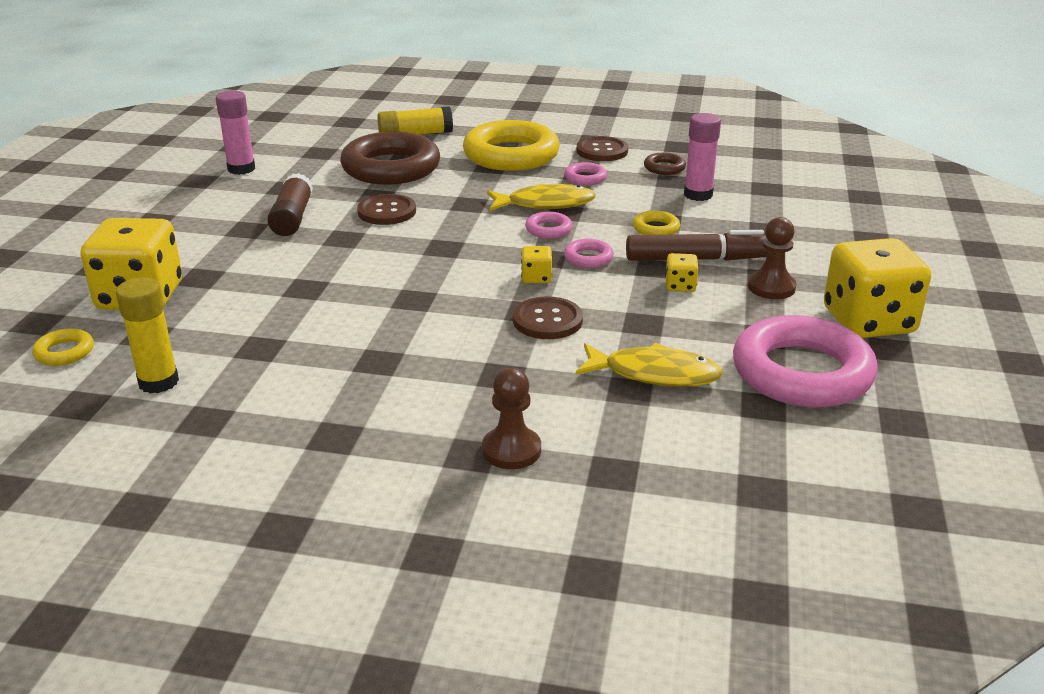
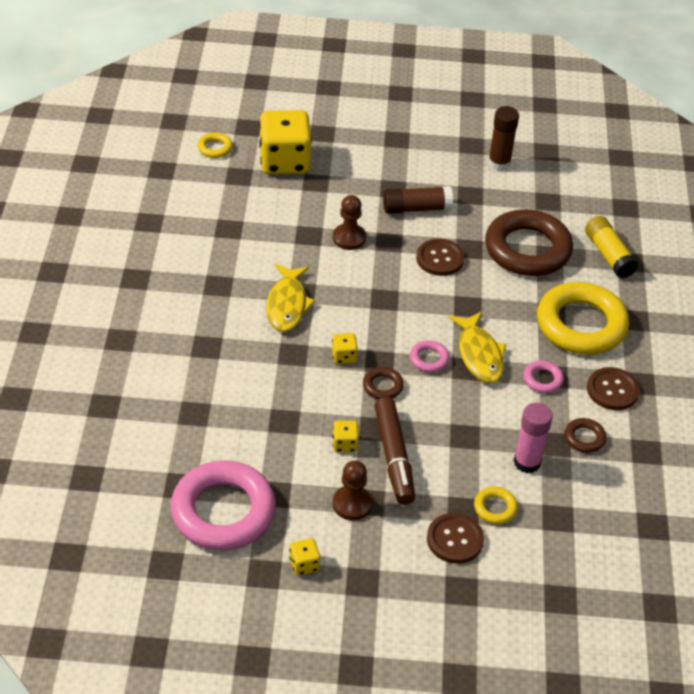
camera: 80 degrees right, 15 degrees up
yellow glue stick [116,278,179,393] -> none
pink glue stick [215,90,255,175] -> brown glue stick [488,106,519,171]
brown pawn [482,368,541,469] -> brown pawn moved to [333,195,366,250]
brown button [513,296,583,339] -> brown button moved to [427,513,484,564]
pink ring [564,239,614,268] -> brown ring [363,367,404,399]
yellow fish [575,343,723,387] -> yellow fish moved to [266,264,316,332]
yellow ring [633,210,680,235] -> yellow ring moved to [474,487,518,524]
yellow dice [824,238,931,338] -> yellow dice [289,538,320,576], size x0.42

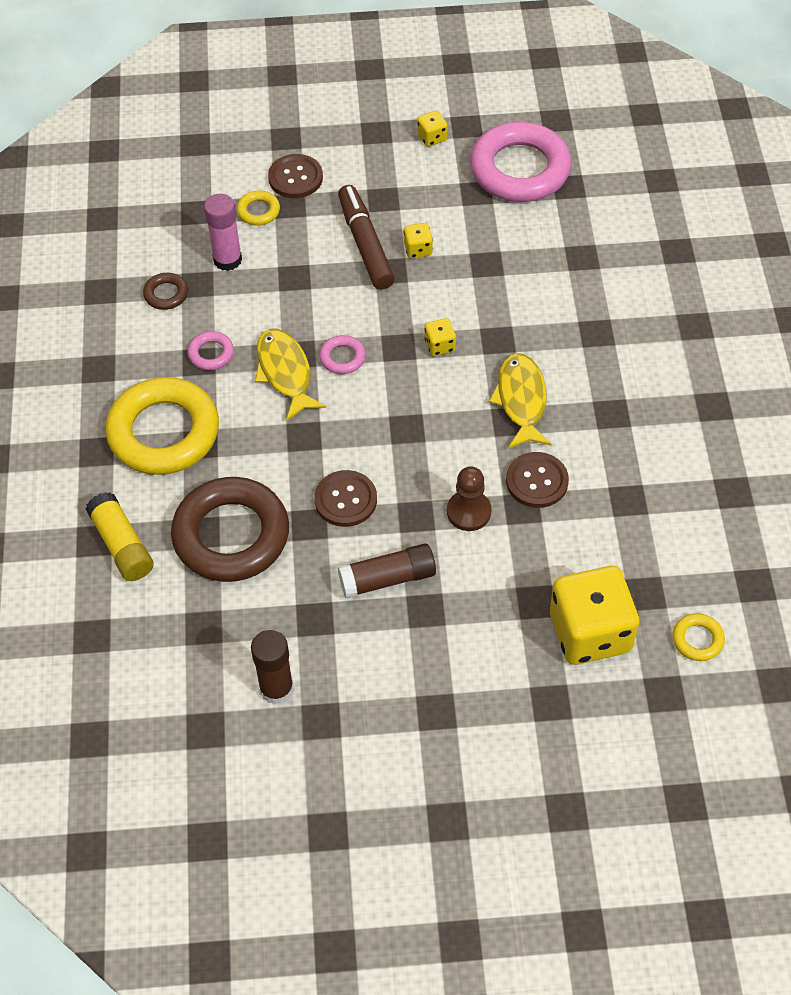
camera: 175 degrees right, 10 degrees up
brown pawn [333,461,372,520] -> none
brown ring [363,367,404,399] -> none
brown button [587,367,640,410] -> brown button moved to [506,452,569,508]

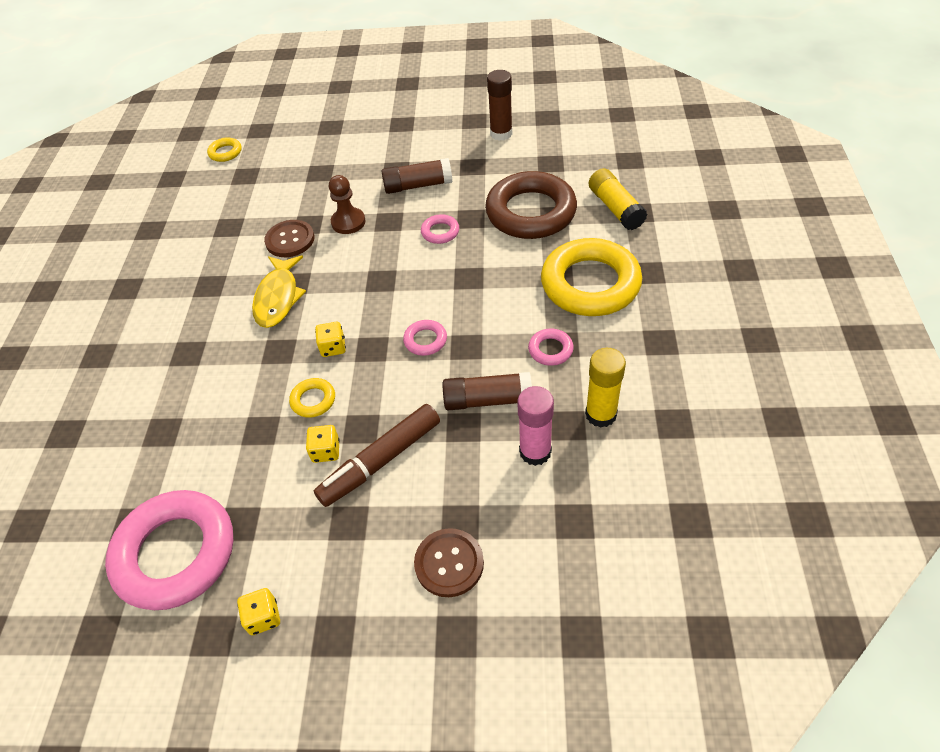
camera: 170 degrees left, 5 degrees down
brown ring [143,273,188,310] -> yellow glue stick [585,348,626,428]
yellow ring [237,191,280,225] -> yellow ring moved to [289,378,335,418]
yellow fish [255,329,326,421] -> none
brown button [314,470,377,527] -> pink ring [421,214,459,244]
brown marker [338,185,395,290] -> brown marker turned 60 degrees clockwise [314,404,440,507]
yellow dice [550,565,639,665] -> none
none -> brown glue stick [442,372,532,410]

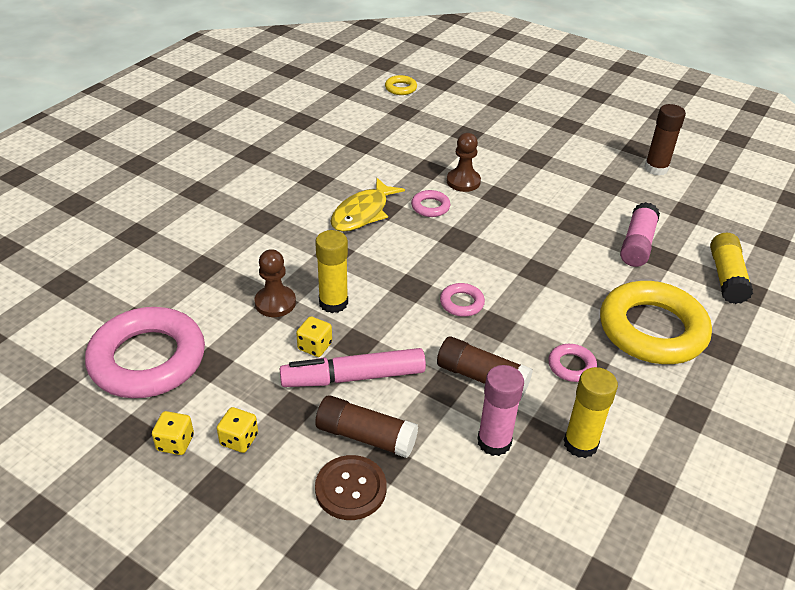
camera: 25 degrees right, 10 degrees down
brown button [264,220,314,257] -> none
yellow ring [289,378,335,418] -> yellow glue stick [315,230,348,313]
brown marker [314,404,440,507] -> pink marker [280,348,426,387]
yellow dice [315,322,346,357] -> yellow dice moved to [217,407,258,453]
brown glue stick [382,158,453,194] -> brown glue stick moved to [315,395,418,458]
pink ring [421,214,459,244] -> pink ring moved to [411,190,450,217]
brown ring [485,171,577,239] -> pink glue stick [620,202,660,267]
none -> brown pawn [255,249,296,317]

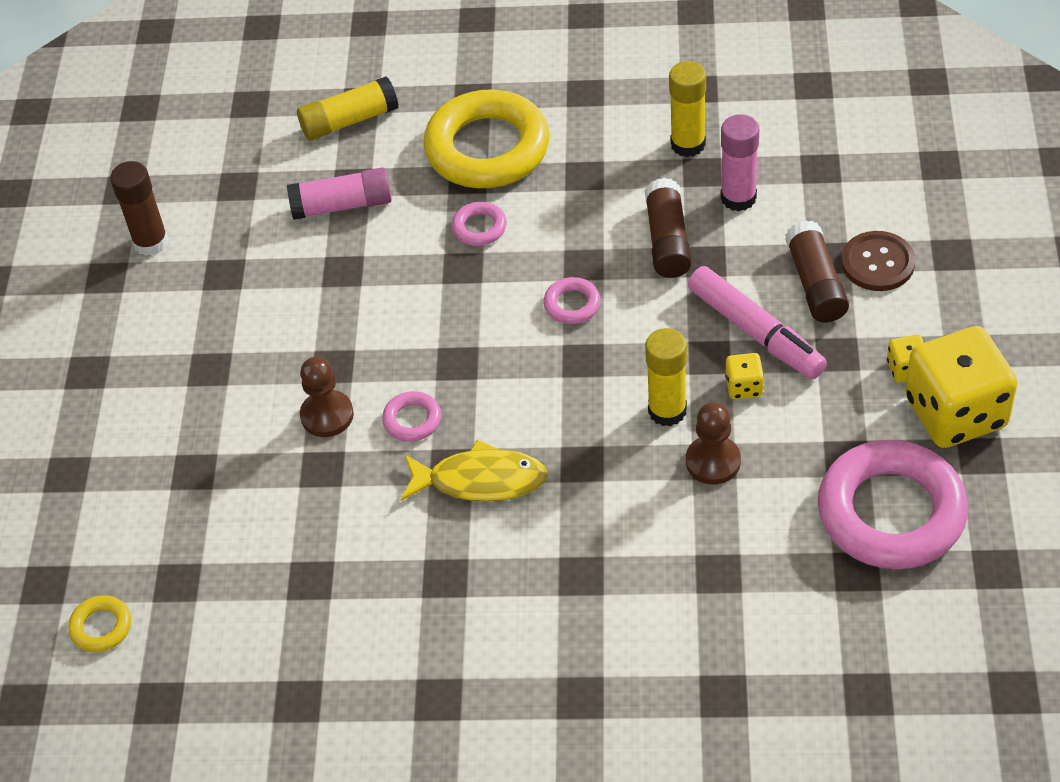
camera: 115 degrees left, 10 degrees up
yellow dice [152,411,194,455] -> yellow dice [905,326,1018,448], size x2.37
pink ring [548,344,597,382] -> pink ring moved to [452,202,507,246]

